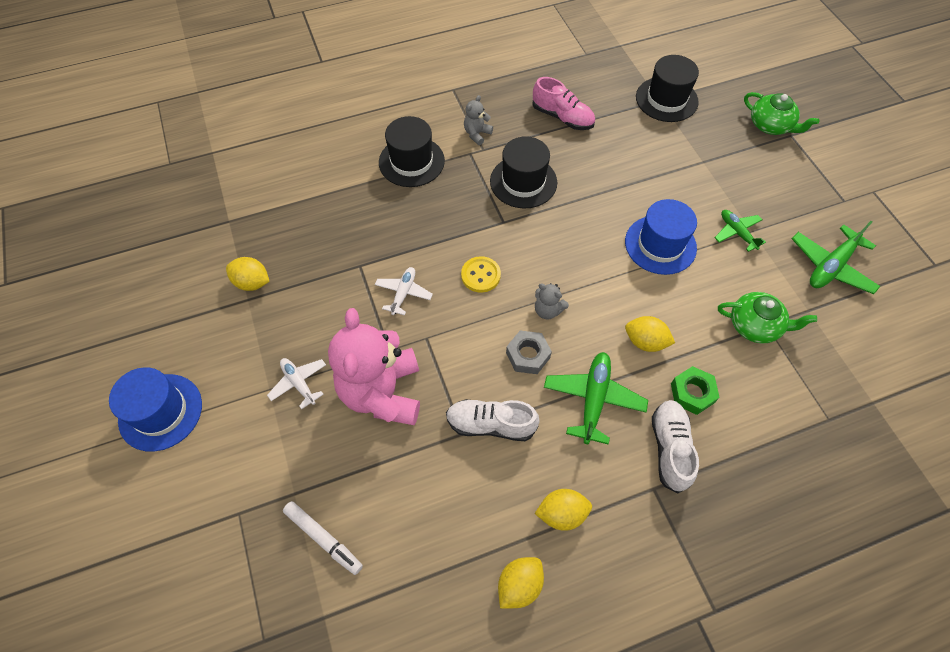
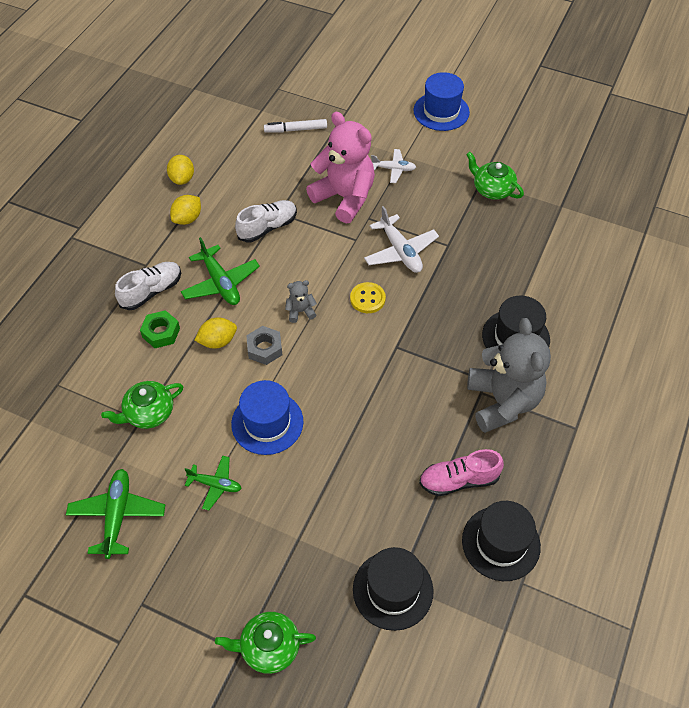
camera: 135 degrees right, 5 degrees down
yellow lemon [226,257,270,291] -> green teapot [466,152,524,200]
white plane [375,267,433,315] -> white plane [364,206,439,273], size x1.60
grey teddy bear [464,95,493,145] -> grey teddy bear [467,318,551,433], size x2.41
black hat [490,136,557,208] -> black hat moved to [462,501,541,581]
grey nut [506,331,552,374] -> grey nut moved to [246,326,282,365]
white shoe [652,400,699,494] -> white shoe turned 90 degrees counterclockwise [115,262,181,310]

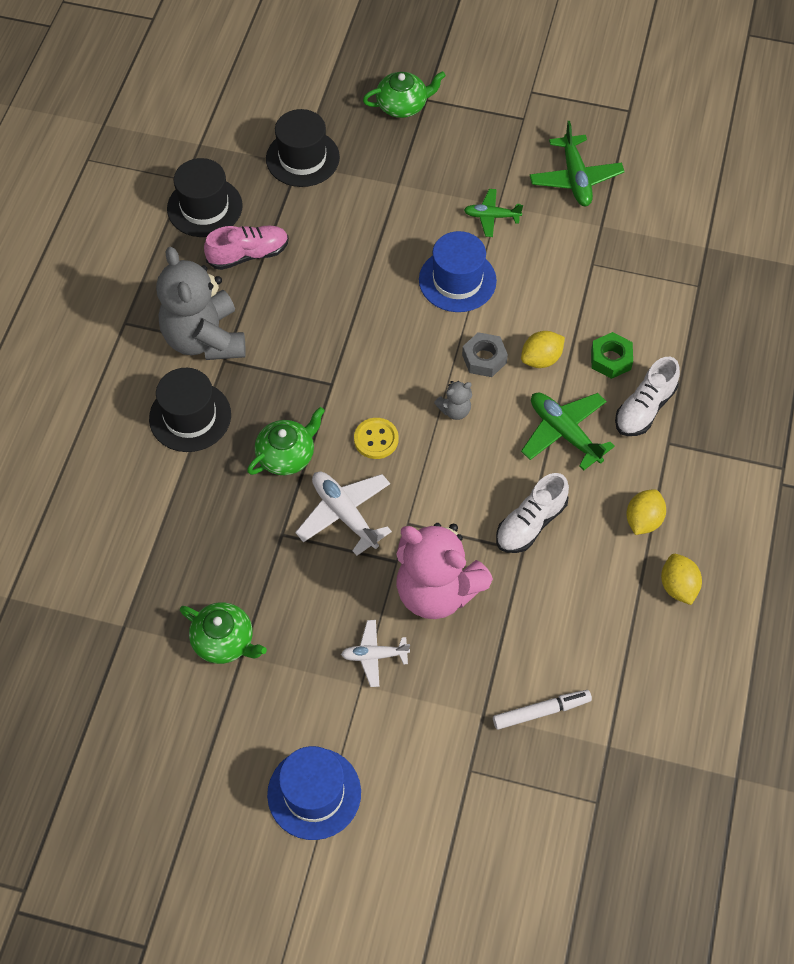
camera: 170 degrees right, 5 degrees up
green teapot [101,381,183,429] -> green teapot moved to [247,407,325,475]

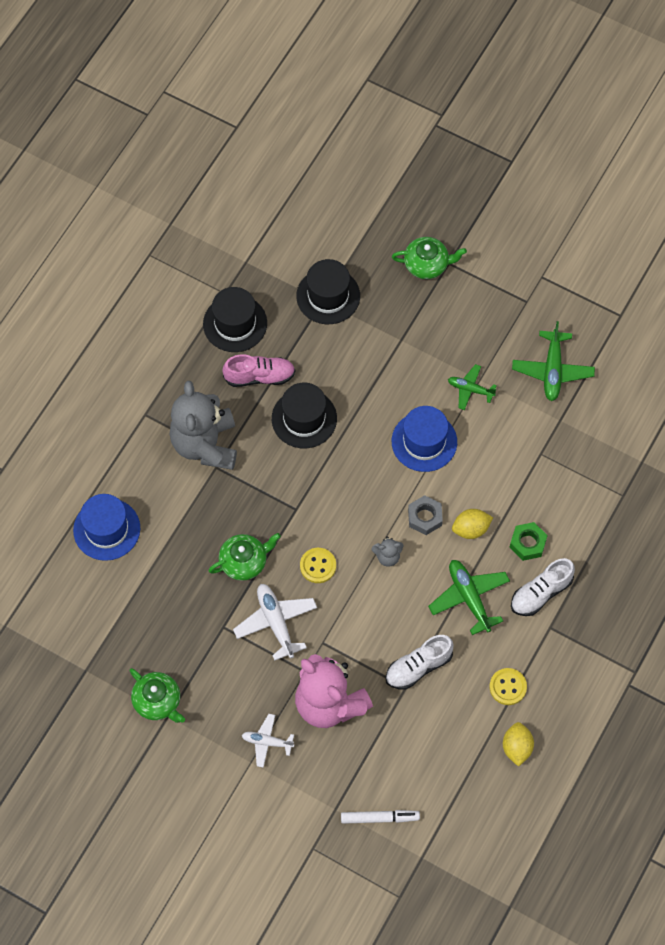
camera: 15 degrees right, 5 degrees up
black hat [149,368,231,452] -> black hat moved to [272,383,337,448]
blue hat [267,746,361,840] -> blue hat moved to [73,494,140,561]
yellow lemon [626,489,666,535] -> yellow button [489,668,527,705]

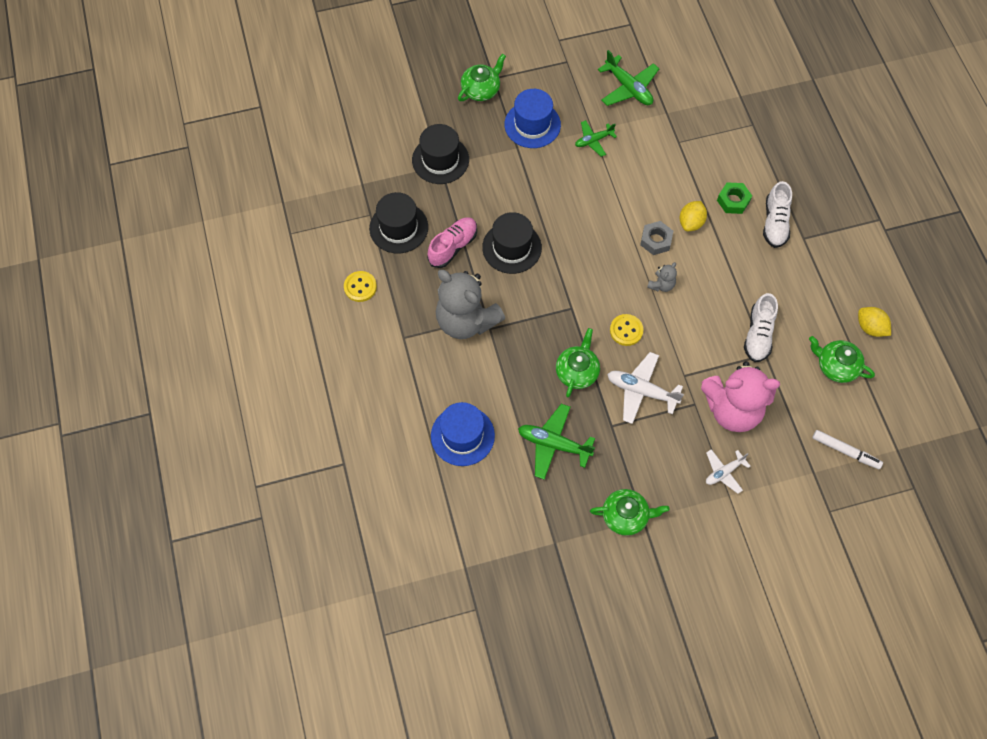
camera: 45 degrees left, 0 degrees up
white marker [341,810,420,824] -> white marker turned 75 degrees clockwise [812,430,883,469]
blue hat [392,406,457,472] -> blue hat moved to [504,89,561,148]
green plane [428,560,510,635] -> green plane moved to [518,404,595,480]
yellow button [489,668,527,705] -> yellow button moved to [344,271,377,302]
none -> green teapot [809,336,875,383]

